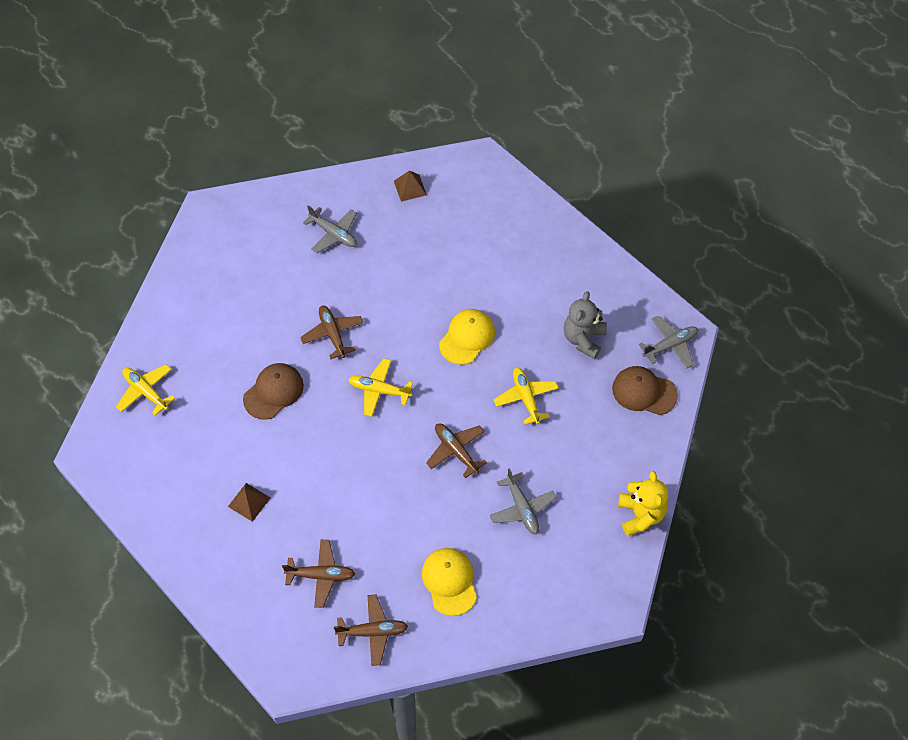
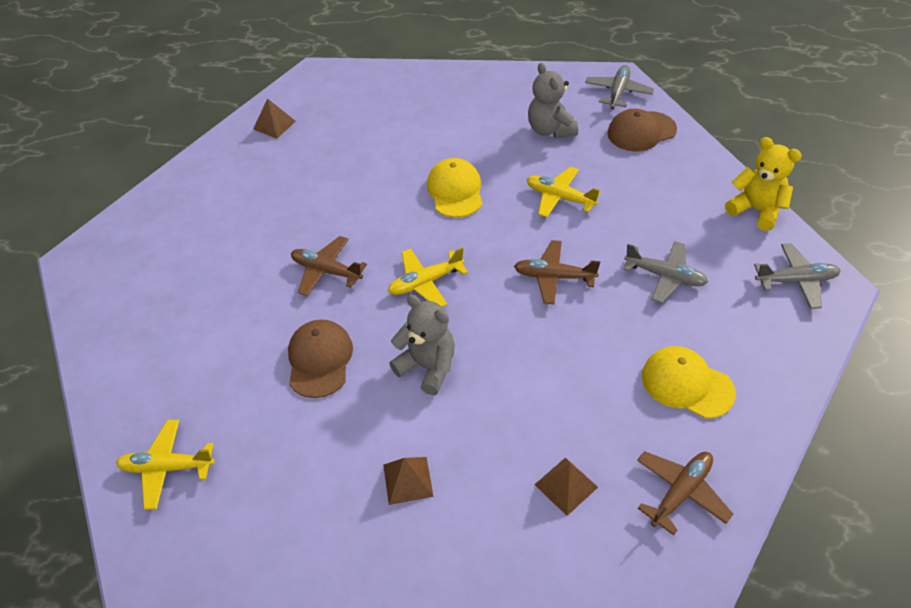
camera: 40 degrees left, 10 degrees down
brown plane [282,540,355,608] -> brown pyramid [534,457,598,516]
grey plane [303,205,357,253] -> grey plane moved to [754,243,841,309]
none -> grey teddy bear [389,295,455,395]

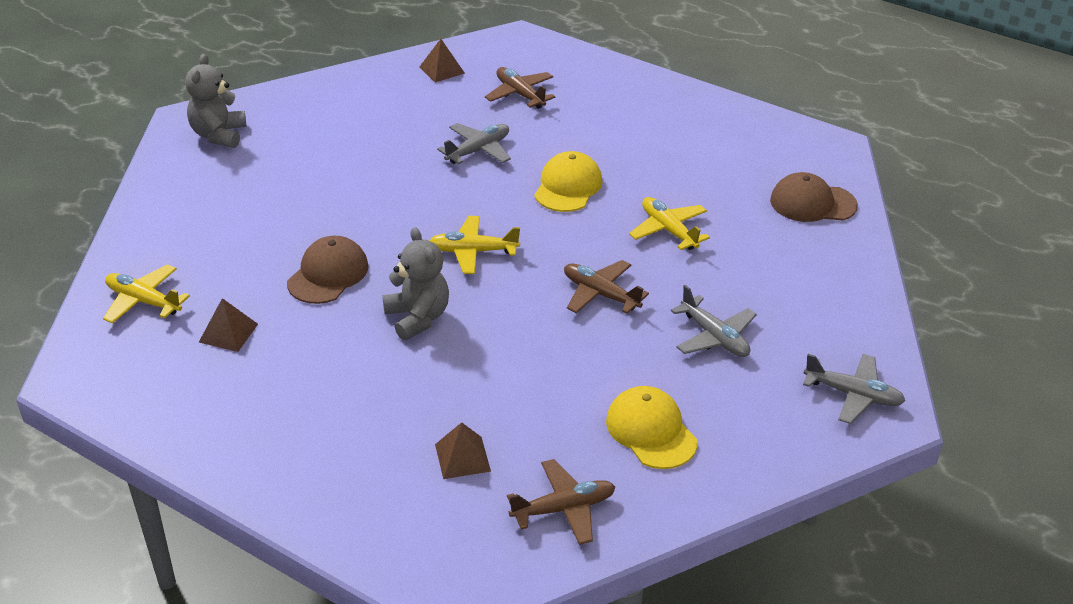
camera: 25 degrees right, 10 degrees down
brown plane [291,236,367,296] -> brown plane moved to [485,67,555,109]
brown pyramid [383,457,434,505] -> brown pyramid moved to [199,298,258,352]
grey teddy bear [528,63,578,138] -> grey teddy bear moved to [185,54,246,148]
grey plane [585,65,654,109] -> grey plane moved to [437,123,511,164]
yellow teddy bear [725,137,802,231] -> none

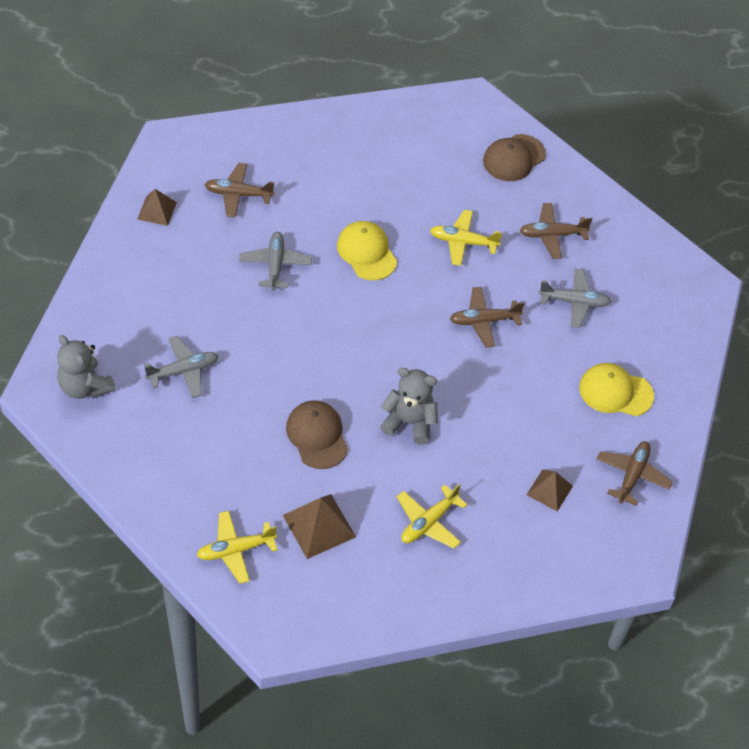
camera: 50 degrees left, 15 degrees up
brown pyramid [199,298,258,352] -> brown pyramid [283,494,356,559], size x1.53
yellow plane [430,216,520,274] -> yellow plane moved to [397,484,467,549]
grey plane [803,354,905,424] -> grey plane moved to [144,336,219,398]
none -> brown plane [520,203,592,259]

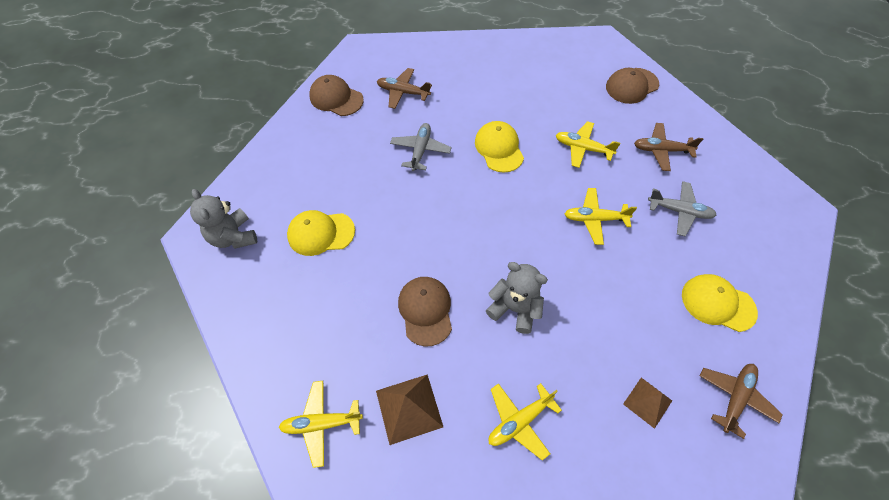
camera: 15 degrees right, 5 degrees up
brown pyramid [137,189,177,226] -> brown cap [309,75,364,116]
grey plane [144,336,219,398] -> yellow cap [287,210,355,256]
brown plane [450,287,524,347] -> yellow plane [565,188,637,245]

